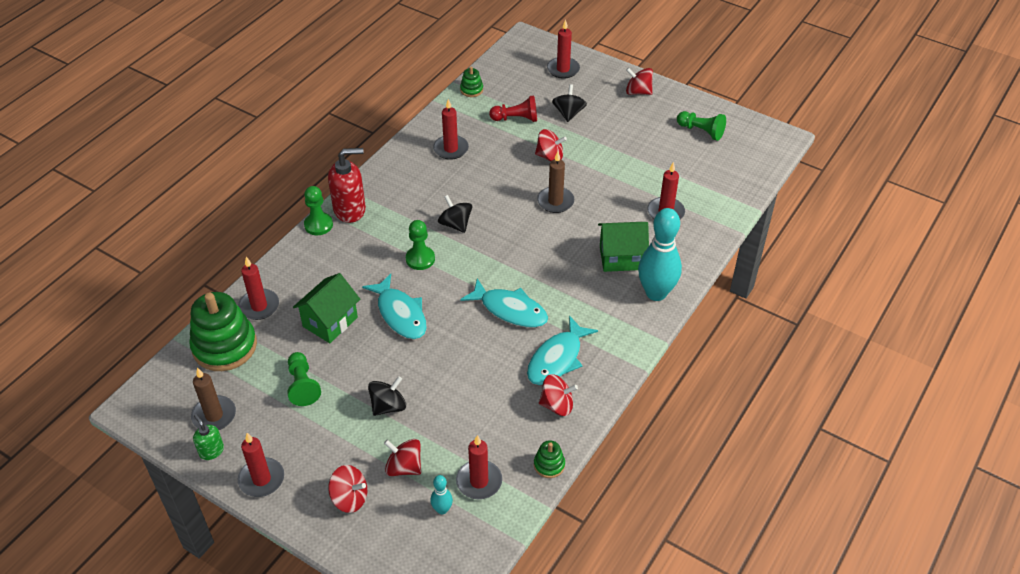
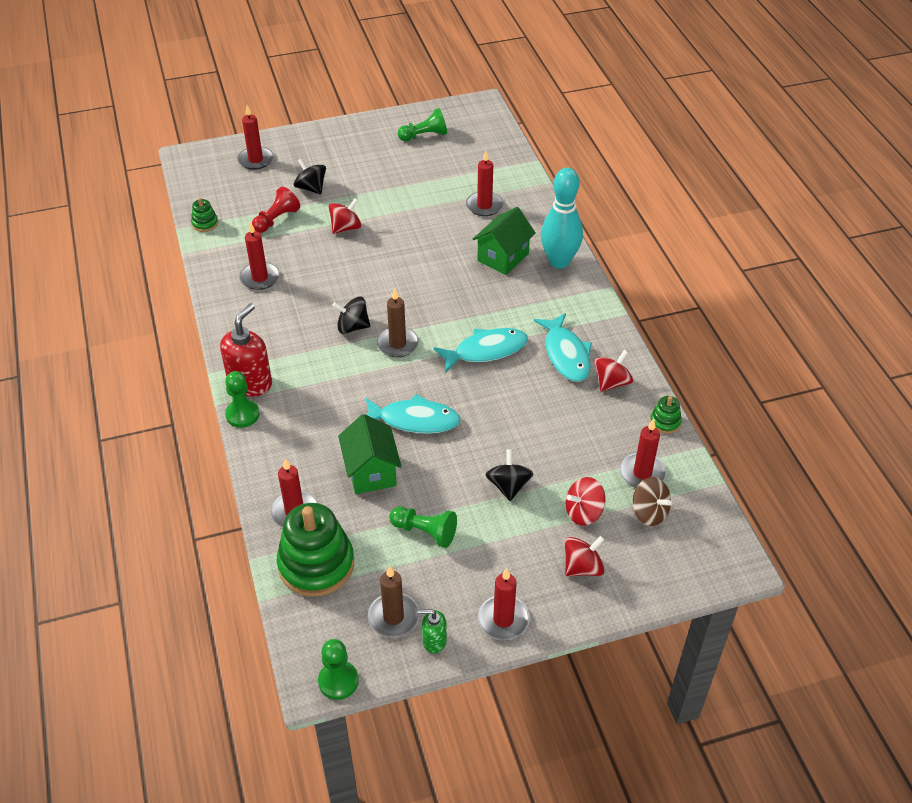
camera: 50 degrees left, 0 degrees up
green pawn [406,220,435,270] -> green pawn moved to [318,639,359,700]
turquoise bowling pin [430,475,453,515] -> brown spinning top [633,477,672,526]
brown candle [537,152,574,213] -> brown candle moved to [377,289,419,357]
red spinning top [626,68,653,95] -> none

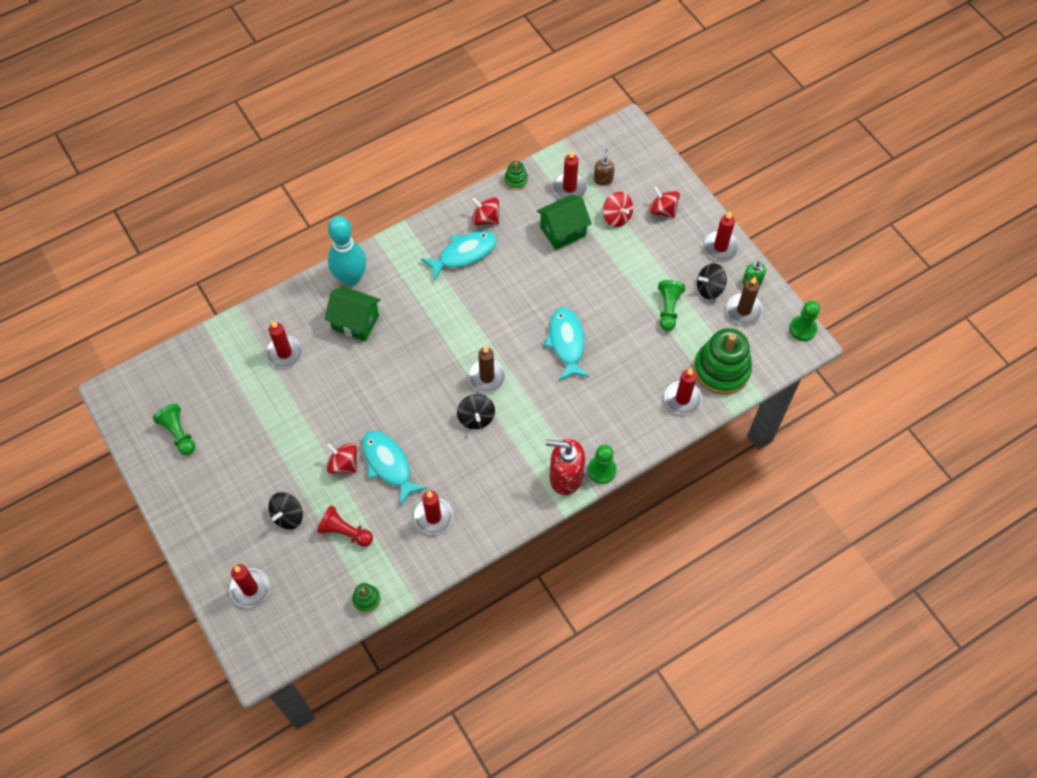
camera: 105 degrees left, 15 degrees up
green house [338,414,402,494] -> green house moved to [537,195,592,250]
turquoise fish [433,328,528,373] -> turquoise fish moved to [362,431,427,506]
black spinning top [486,450,533,501] -> black spinning top moved to [697,263,727,299]
brown spinning top [633,477,672,526] -> brown soap dispenser [594,149,615,186]

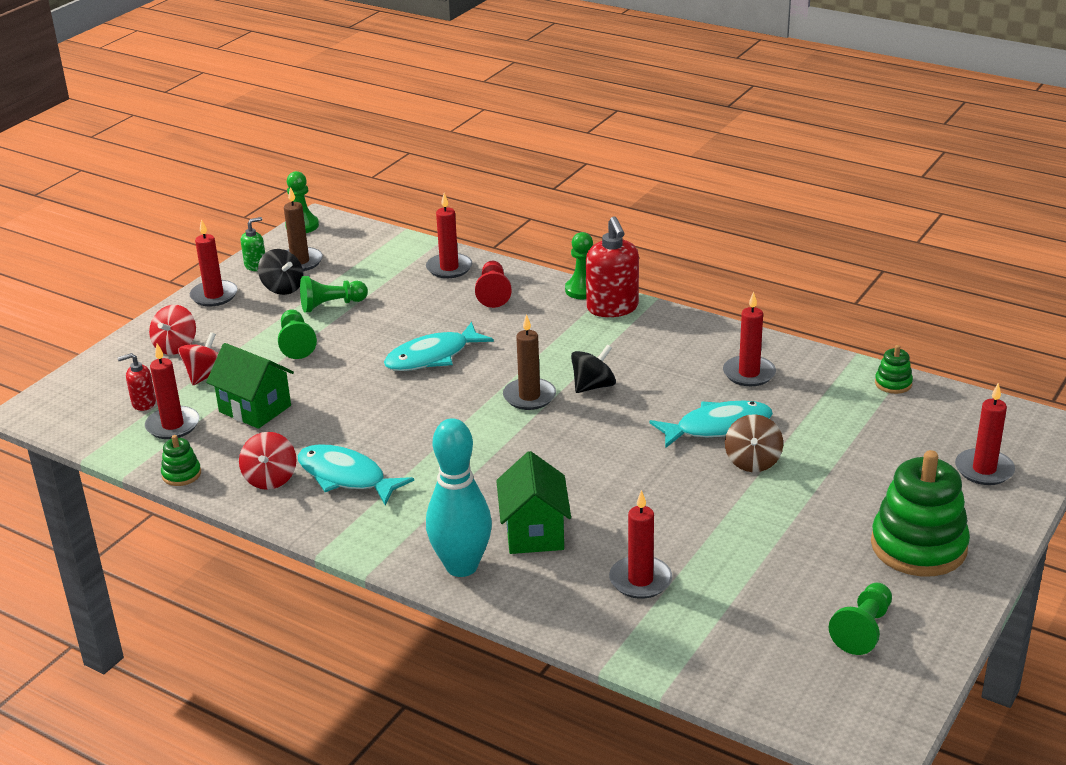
camera: 115 degrees left, 30 degrees down
black spinning top [268,492,303,529] -> none
red pawn [317,505,373,547] -> red pawn moved to [475,261,512,308]
red spinning top [326,443,357,474] -> brown spinning top [725,414,783,472]
turquoise fish [362,431,427,506] -> turquoise fish turned 135 degrees counterclockwise [649,400,773,448]
brown soap dispenser [594,149,615,186] -> red soap dispenser [117,353,156,411]
green stacking toy [694,328,752,395] -> green stacking toy moved to [871,450,970,576]
none -> green pawn [278,309,317,359]

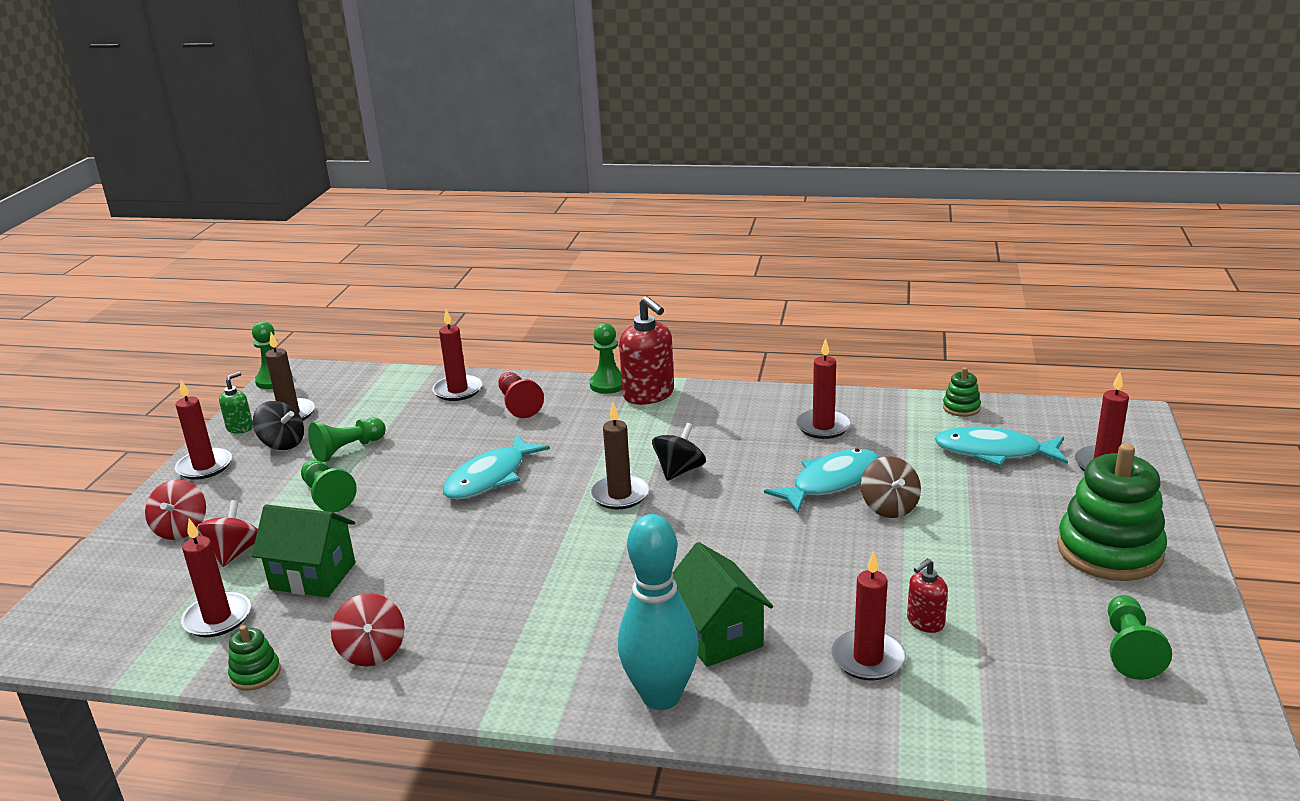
camera: 20 degrees left, 5 degrees down
red soap dispenser [117,353,156,411] -> red soap dispenser moved to [907,558,948,633]
turquoise fish [297,444,414,505] -> turquoise fish moved to [935,426,1068,466]

